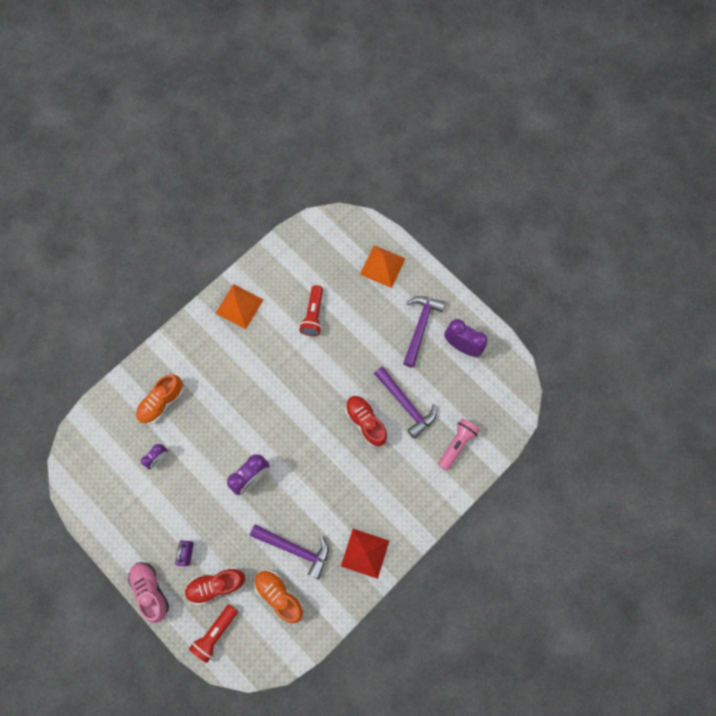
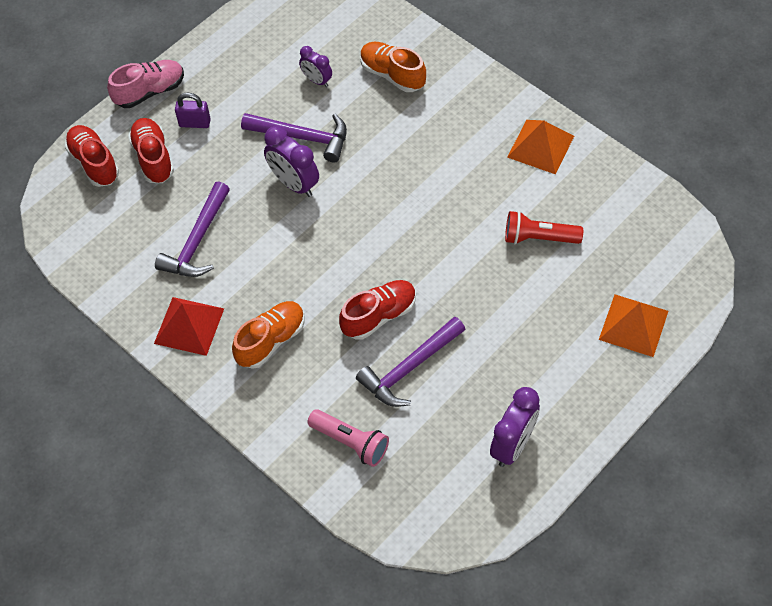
camera: 90 degrees right, 15 degrees down
red flashlight [189,604,238,663] -> red shoe [65,125,119,187]
orange shoe [254,570,303,623] -> orange shoe moved to [232,301,305,369]
purple hammer [403,296,445,368] -> purple hammer moved to [241,113,347,163]

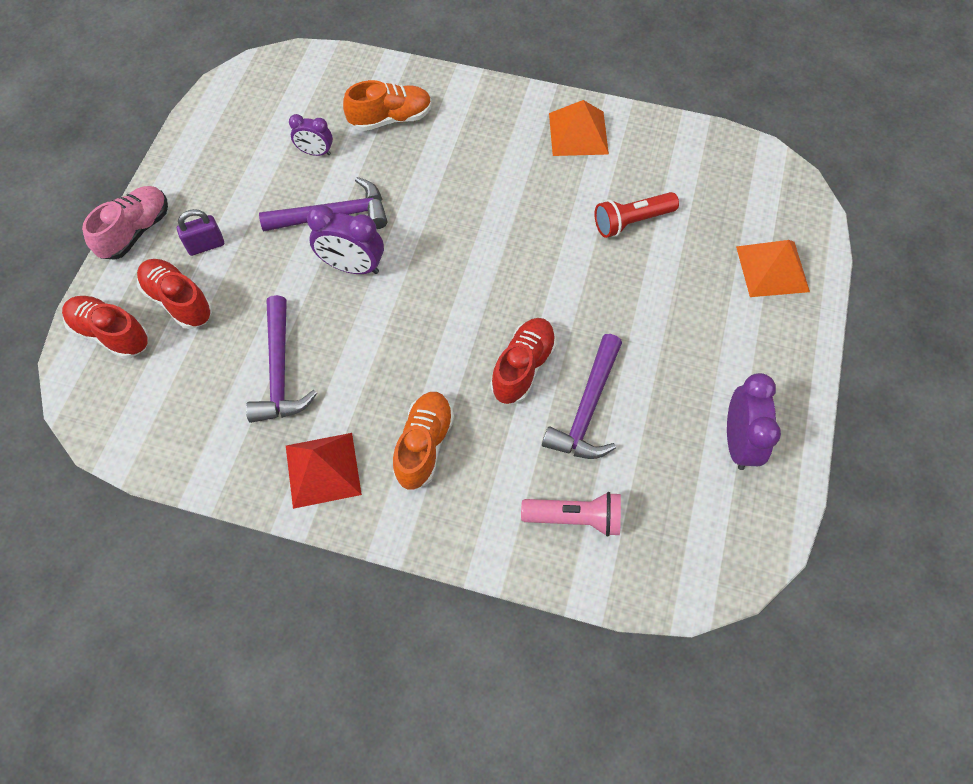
camera: 30 degrees left, 5 degrees up
orange shoe [360,42,426,92] -> orange shoe turned 150 degrees clockwise [343,80,432,131]

